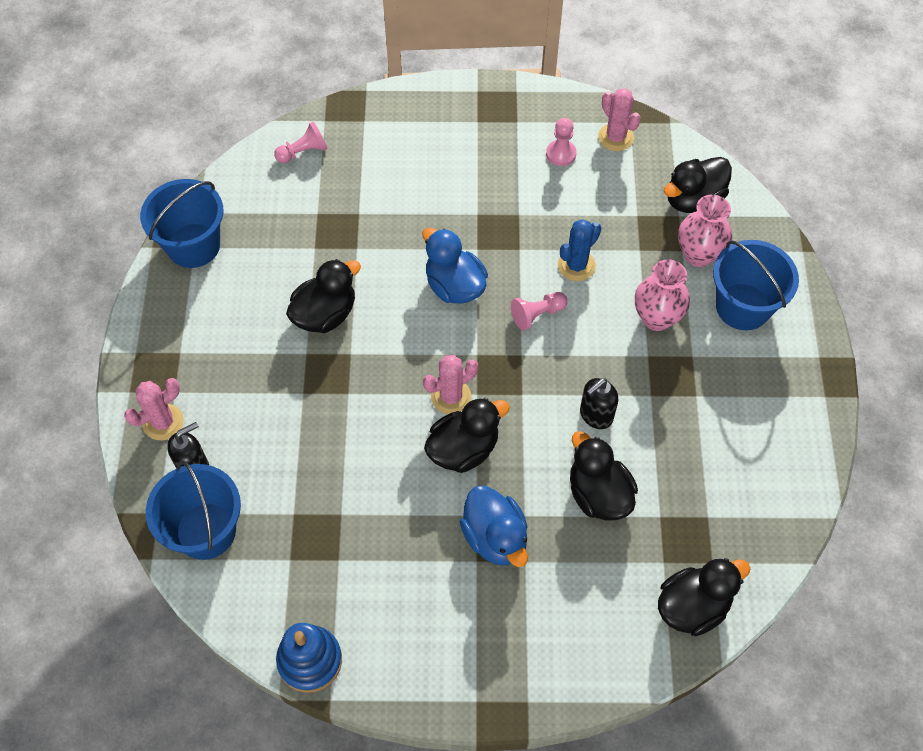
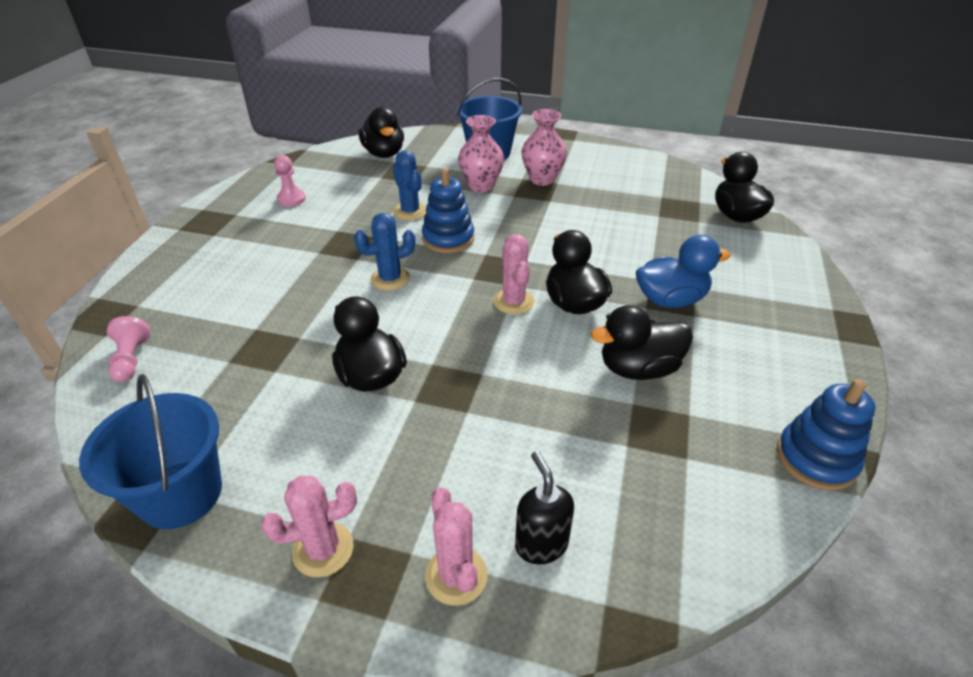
camera: 75 degrees left, 20 degrees down
blue bucket [146,460,241,560] -> none
blue duck [422,228,488,304] -> blue cactus [354,213,415,291]
pink pawn [511,292,567,331] -> blue stacking toy [422,168,474,253]
black duck [570,431,638,520] -> black duck moved to [591,305,693,380]
black soap dispenser [580,378,618,429] -> none
pink cactus [598,88,641,151] -> pink cactus moved to [261,475,357,577]
pink vase [678,194,732,267] -> pink vase moved to [521,109,567,186]

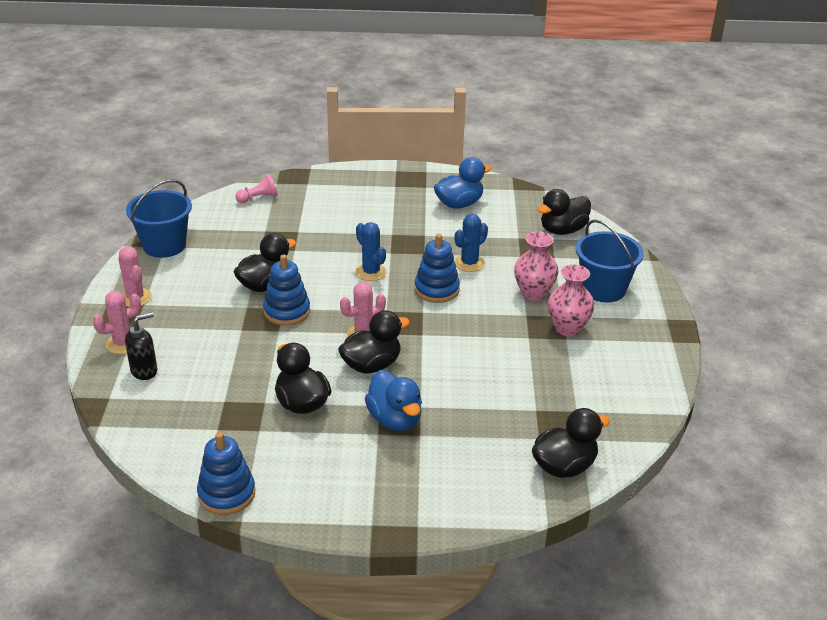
camera: 75 degrees right, 5 degrees down
pink pawn [274,155,306,207] -> blue duck [434,157,492,209]
none -> blue stacking toy [263,255,310,326]

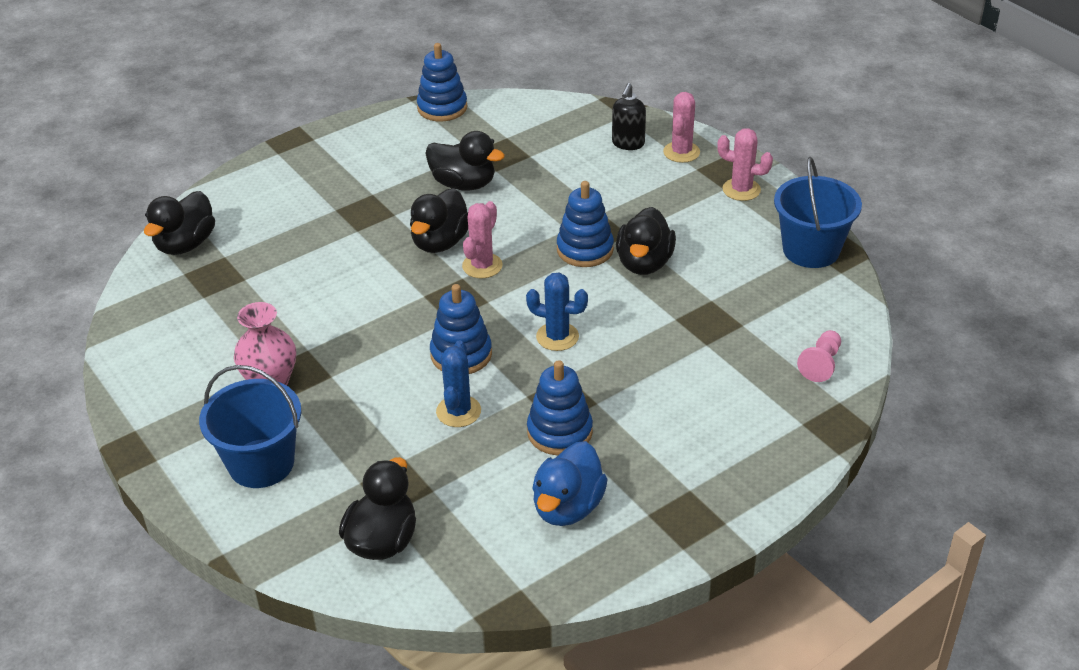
camera: 145 degrees right, 5 degrees up
blue duck [365,370,422,431] -> none
pink vase [514,231,559,301] -> none
none -> blue stacking toy [527,360,593,455]

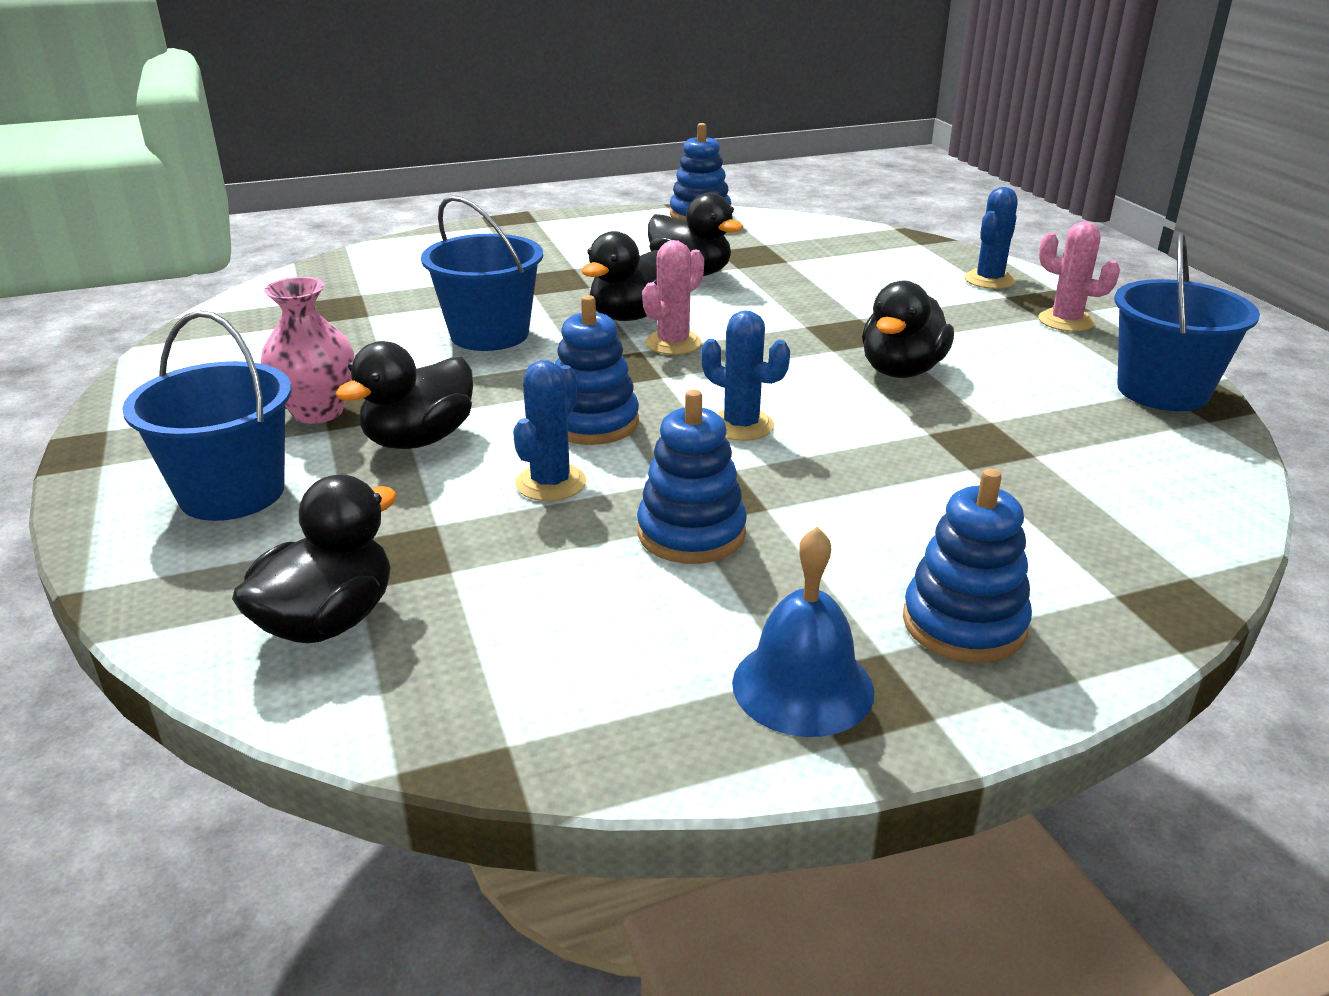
camera: 15 degrees right, 10 degrees down
black duck [144,191,215,255] -> black duck moved to [336,341,473,449]
blue duck [532,441,608,526] -> none
blue stacking toy [557,181,614,267] -> blue stacking toy moved to [903,469,1032,663]
black soap dispenser [612,83,646,150] -> none
pink cactus [663,92,700,163] -> blue cactus [964,187,1017,289]
pink pawn [797,330,841,382] -> none
none -> blue bucket [421,195,543,351]
none -> blue bell [732,527,874,737]

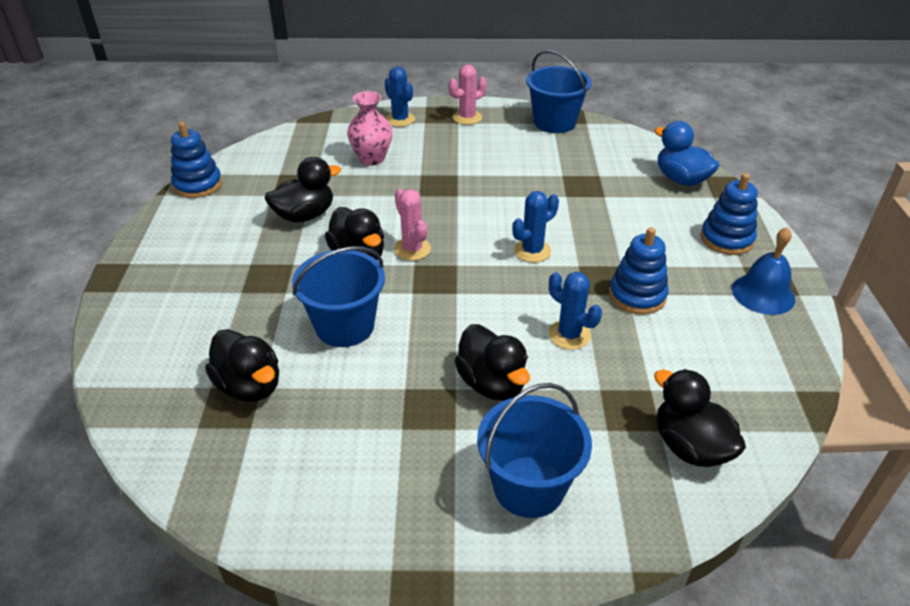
camera: 70 degrees left, 10 degrees up
pink vase [261,277,354,424] -> pink vase moved to [347,91,393,166]
blue stacking toy [555,295,639,445] -> none
black duck [862,281,954,378] -> black duck moved to [205,329,279,402]
none -> blue duck [654,121,719,186]

